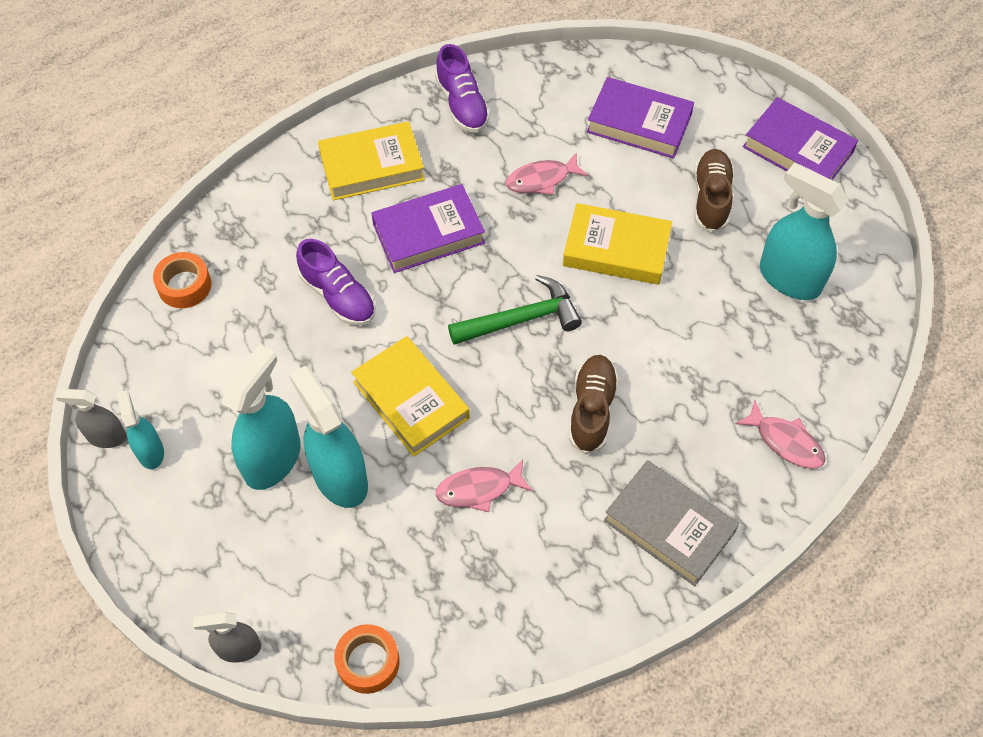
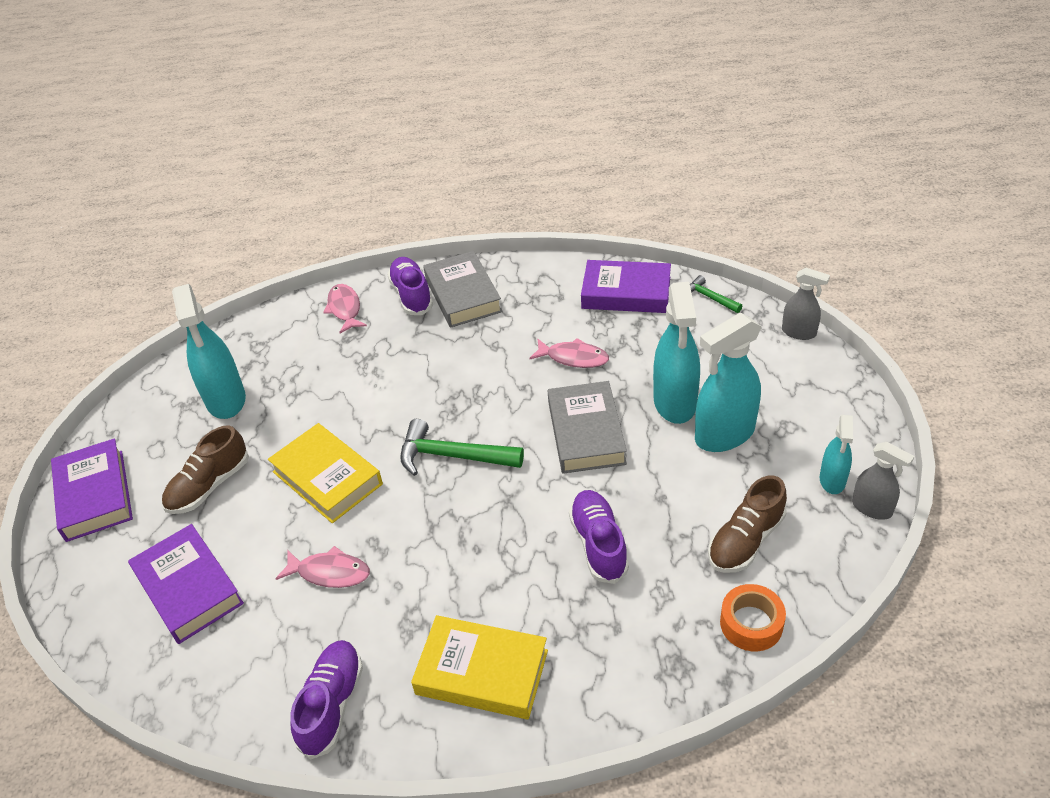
camera: 145 degrees left, 15 degrees down
orange tape [334,624,400,694] -> green hammer [690,275,742,313]
yellow book [351,336,469,457] -> grey book [548,381,627,474]
purple book [371,184,485,273] -> purple book moved to [581,260,671,313]
brown shoe [569,355,619,455] -> brown shoe moved to [708,476,787,573]
none -> purple shoe [387,257,433,315]

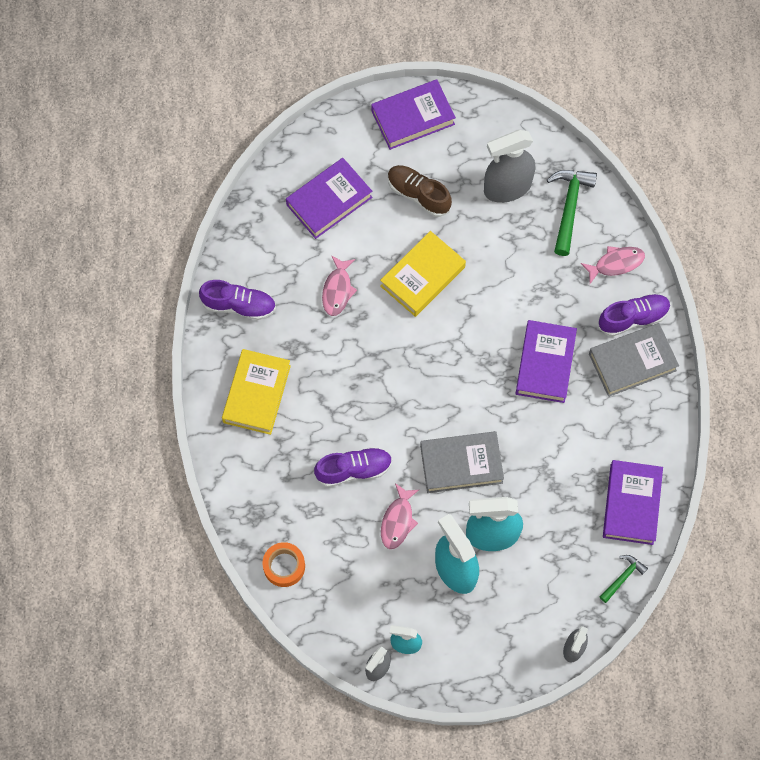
camera: 85 degrees right, 25 degrees up
turquoise spray bottle [172,284,246,419] -> grey spray bottle [484,130,535,203]
green hammer [400,419,524,476] -> green hammer moved to [547,170,597,256]
pink fish [529,338,609,368] -> pink fish moved to [381,483,419,549]
brown shoe [708,476,787,573] -> none
none -> purple book [516,320,577,403]

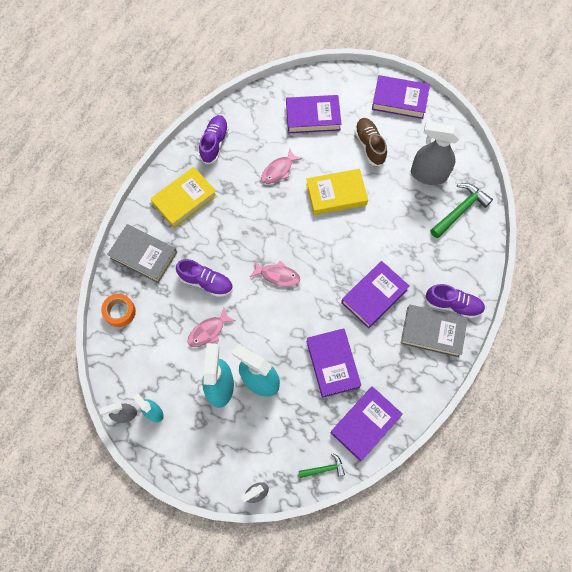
camera: 35 degrees right, 0 degrees up
purple shoe [199,280,276,320] -> purple shoe turned 120 degrees counterclockwise [199,115,229,165]
grey book [420,431,504,493] -> grey book moved to [107,224,177,283]
pink fish [580,246,645,284] -> pink fish moved to [250,261,300,286]
none -> purple book [306,328,361,398]

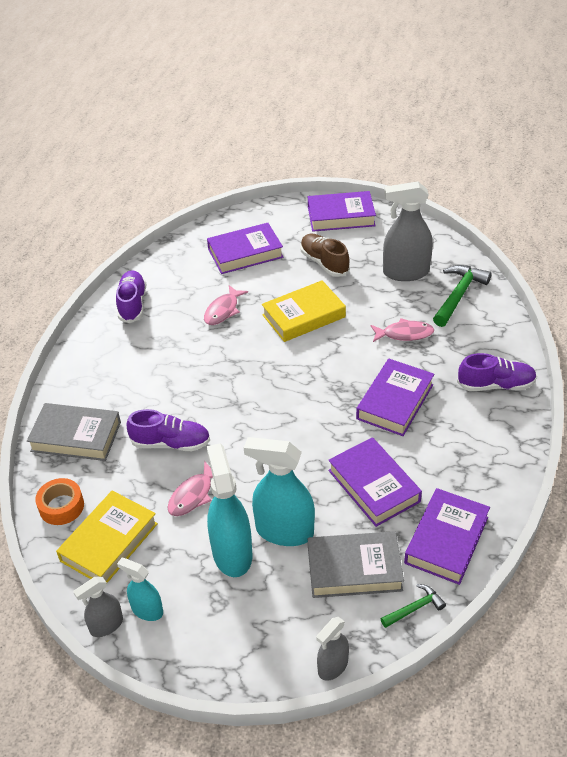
camera: 15 degrees left, 25 degrees down
yellow book [150,167,217,229] -> yellow book moved to [56,491,158,583]
pink fish [250,261,300,286] -> pink fish moved to [370,318,434,342]
grey book [400,305,468,357] -> grey book moved to [308,531,404,598]

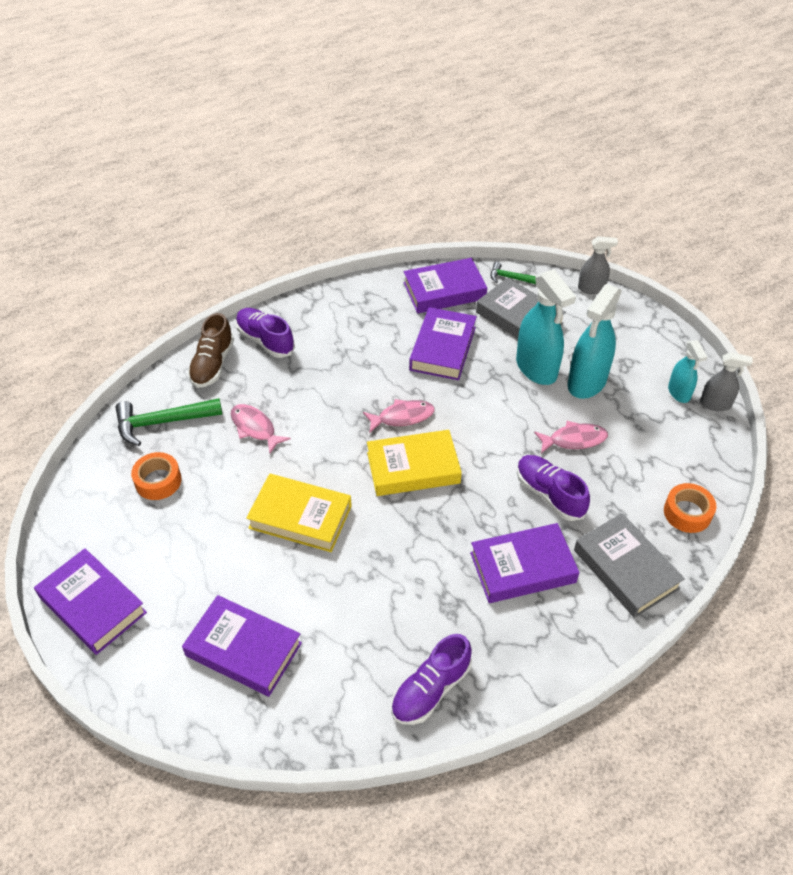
camera: 135 degrees left, 5 degrees up
yellow book [56,491,158,583] -> yellow book moved to [367,430,462,496]
pink fish [204,285,248,325] -> pink fish moved to [363,399,435,432]
brown shoe [300,234,350,277] -> brown shoe moved to [188,313,234,388]
purple book [356,359,434,436] -> purple book moved to [470,523,580,603]
grey spray bottle [383,181,433,281] -> orange tape [131,452,182,500]

